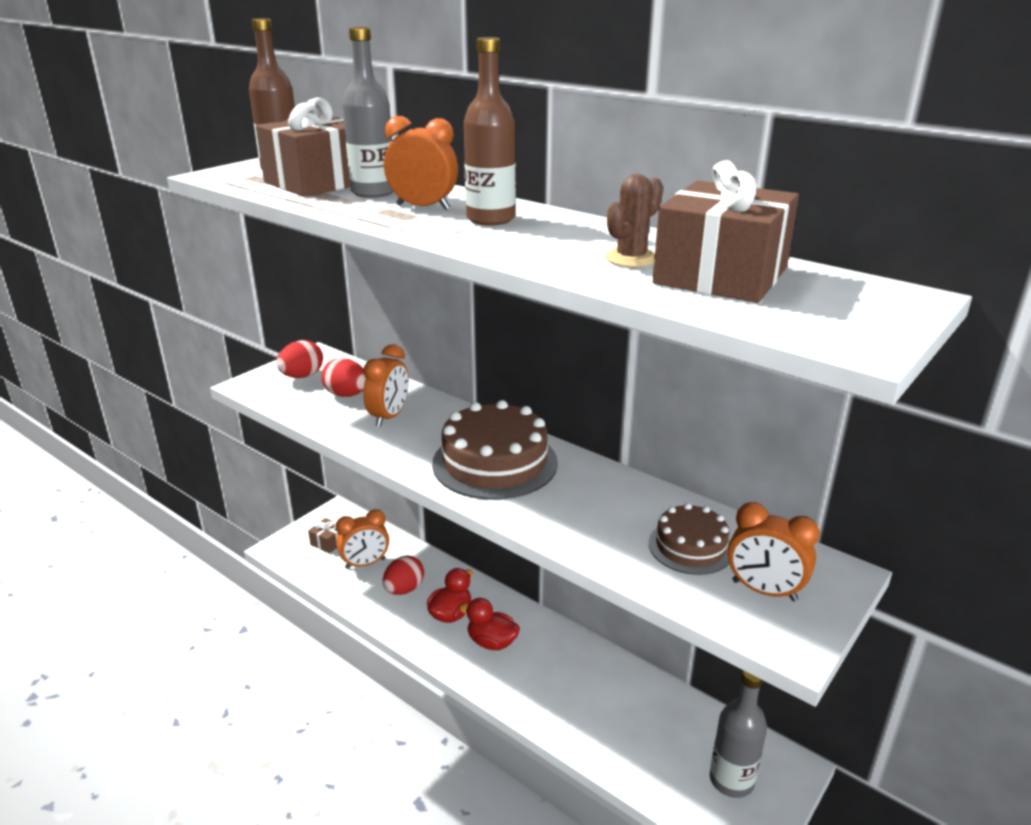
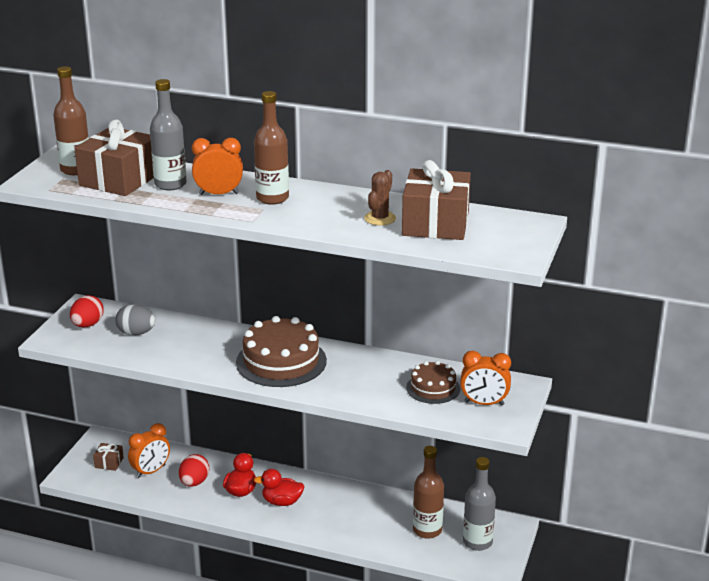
camera: 20 degrees left, 0 degrees up
red egg [321,358,366,397] -> grey egg [115,305,156,336]
orange clock [363,344,409,427] -> none
none -> brown bottle [413,446,444,539]

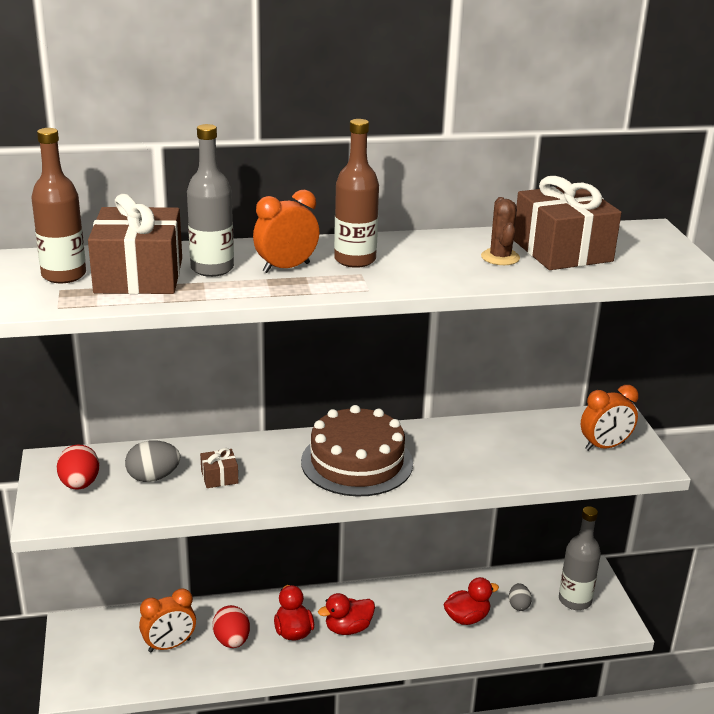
camera: 30 degrees left, 0 degrees up
brown gift [93,443,124,471] -> brown gift moved to [200,448,238,488]
orange clock [128,423,170,478] -> orange clock turned 45 degrees clockwise [139,588,196,652]
brown cake [406,361,460,404] -> none
brown bottle [413,446,444,539] -> grey egg [509,583,532,611]
none -> red duck [443,577,499,625]

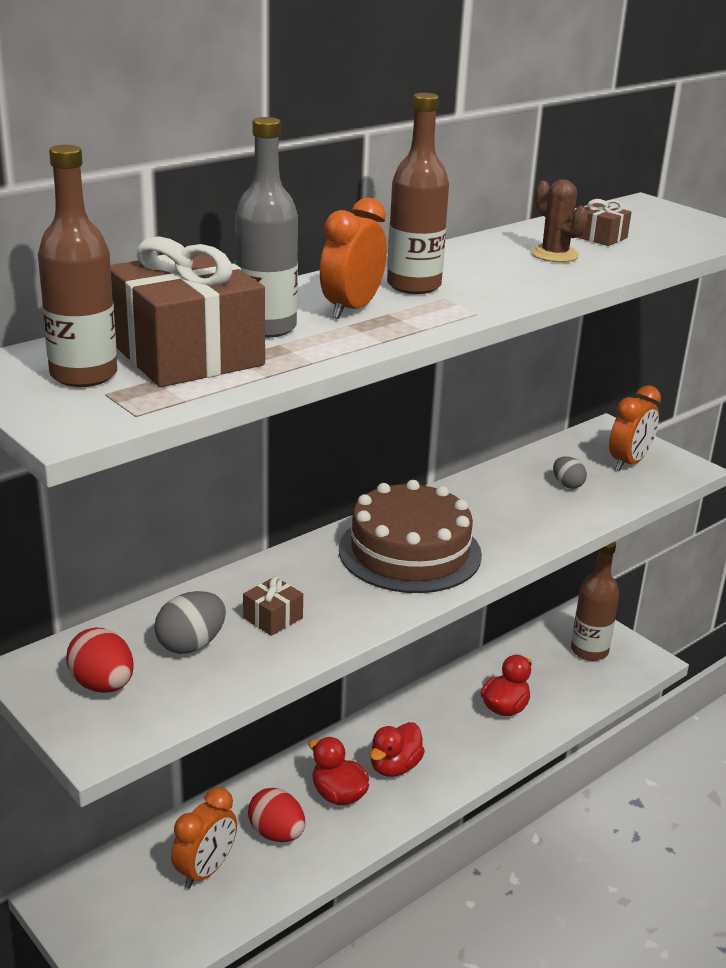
camera: 30 degrees left, 0 degrees up
grey egg [509,583,532,611] -> grey egg moved to [553,456,587,489]
brown gift [514,176,622,270] -> brown gift [577,199,631,246], size x0.44
grey bottle [559,506,601,610] -> brown bottle [571,542,619,661]

